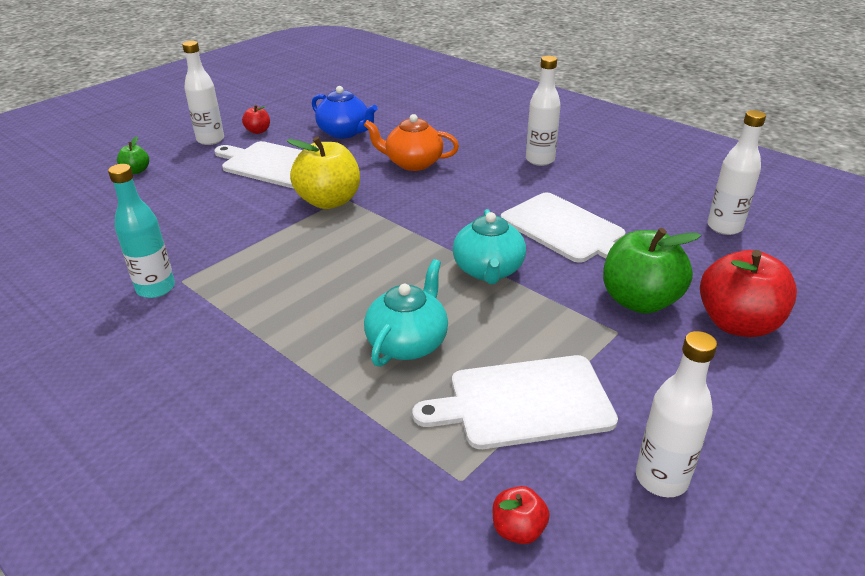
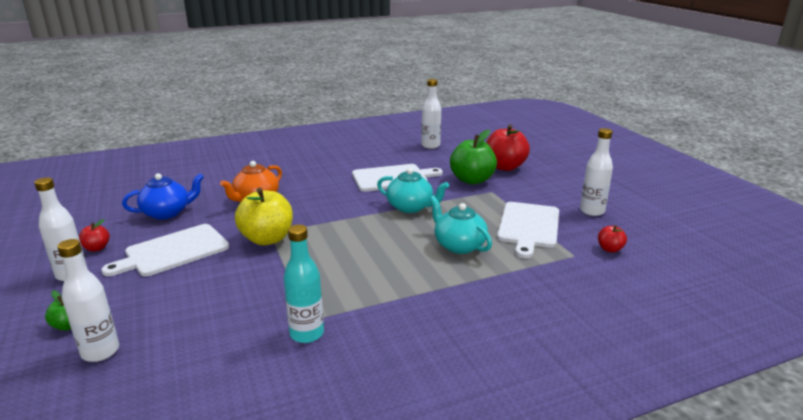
camera: 65 degrees left, 10 degrees down
white bottle [526,56,561,166] -> white bottle moved to [57,239,119,362]

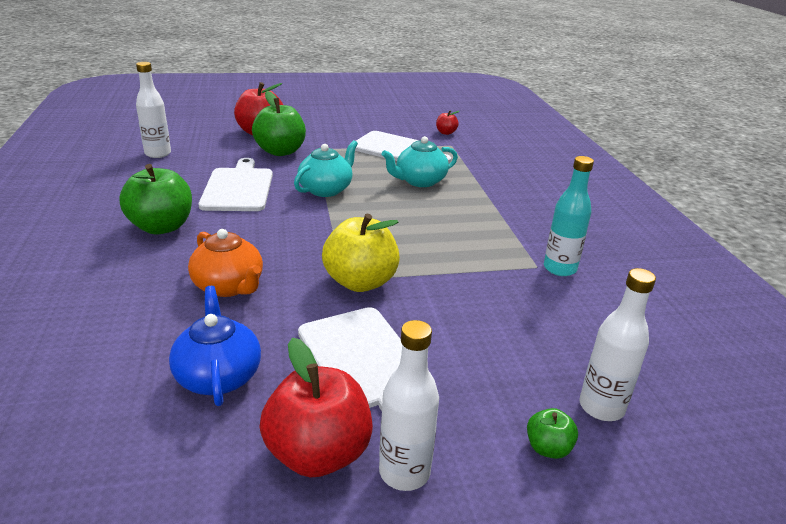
camera: 80 degrees left, 5 degrees up
red apple [79,219,110,252] -> red apple [260,337,373,477], size x2.10
white bottle [580,128,613,216] -> none
none -> green apple [119,164,192,234]

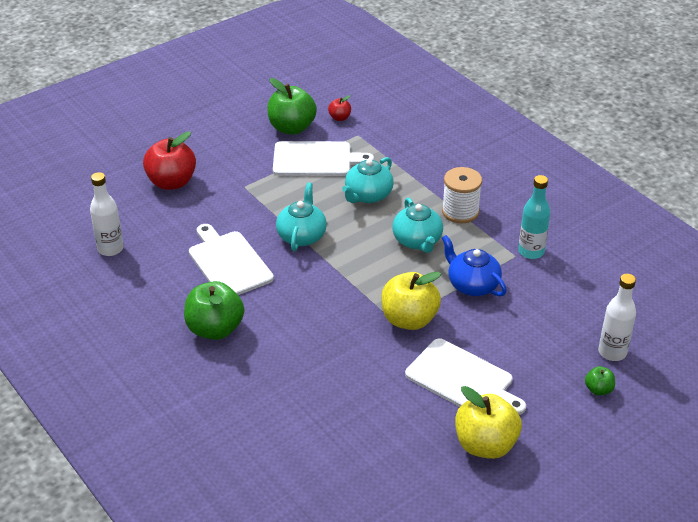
camera: 25 degrees left, 10 degrees up
blue teapot [169,286,261,406] -> blue teapot moved to [442,235,507,296]
orange teapot [188,229,263,297] -> none
green apple [252,91,306,156] -> green apple moved to [267,78,317,135]
red apple [260,337,373,477] -> yellow apple [455,386,522,459]
white bottle [379,320,439,491] -> none
none -> turquoise teapot [392,197,443,253]
none -> white spool [442,167,482,223]

